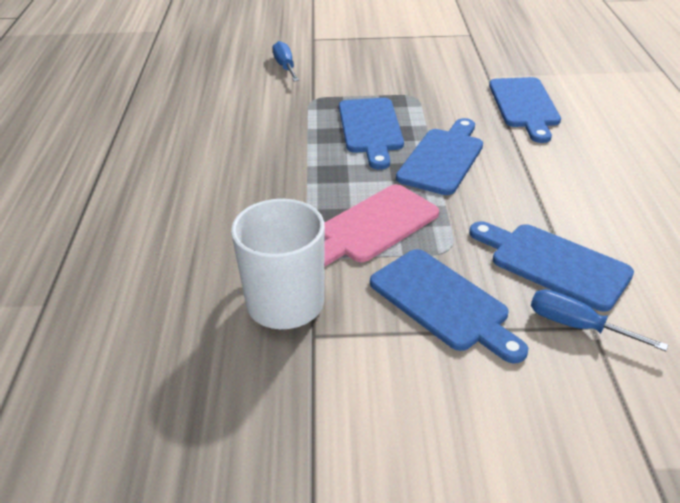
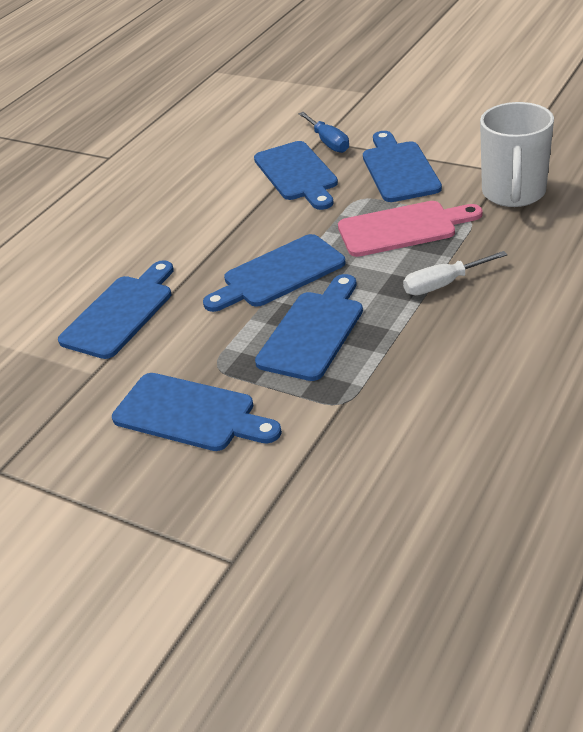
camera: 145 degrees left, 0 degrees up
blue screwdriver [273,41,299,81] -> none
none -> blue cutting board [112,373,282,451]
none -> white screwdriver [403,251,507,295]

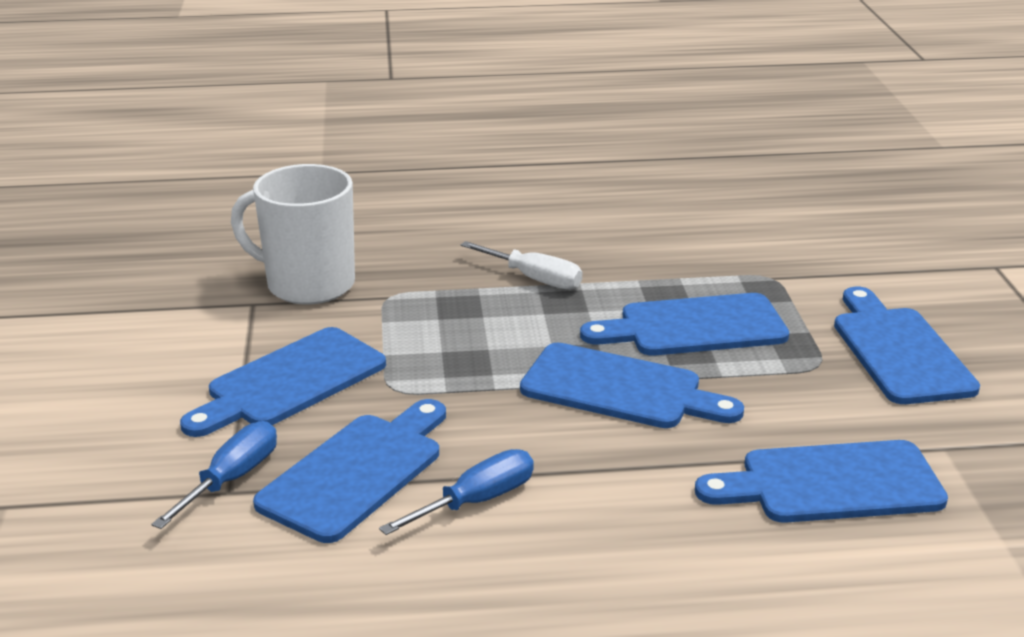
camera: 130 degrees left, 10 degrees down
pink cutting board [338,201,483,257] -> none
white mug [480,102,554,207] -> white mug turned 135 degrees counterclockwise [231,164,355,305]
none -> blue screwdriver [379,449,534,535]

